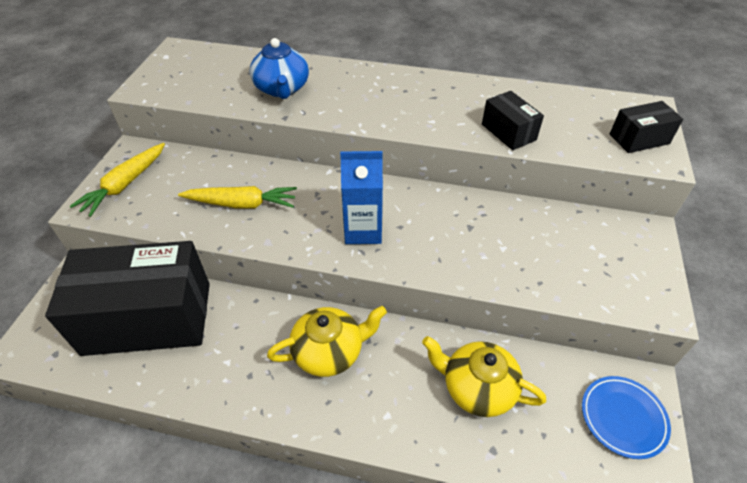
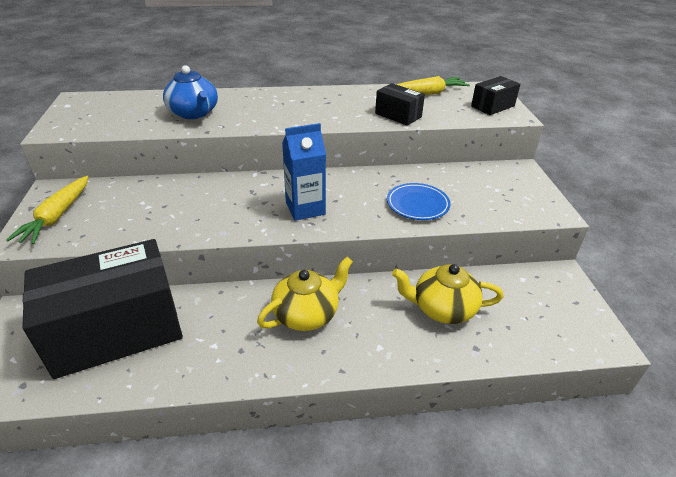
camera: 20 degrees left, 10 degrees down
yellow carrot [178,186,297,209] -> yellow carrot moved to [396,76,470,95]
blue plate [582,376,671,459] -> blue plate moved to [387,183,451,220]

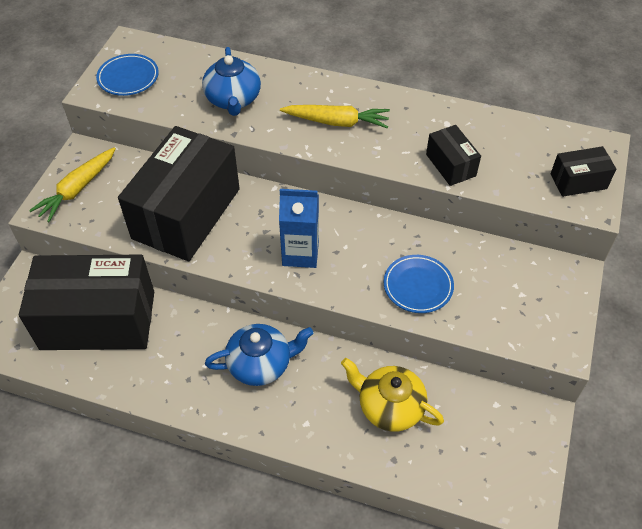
camera: 25 degrees right, 15 degrees up
yellow teapot [257,257,353,331] -> blue teapot [205,324,313,386]
yellow carrot [396,76,470,95] -> yellow carrot moved to [280,105,390,129]
none -> blue plate [96,54,159,96]
none -> black box [118,126,240,261]

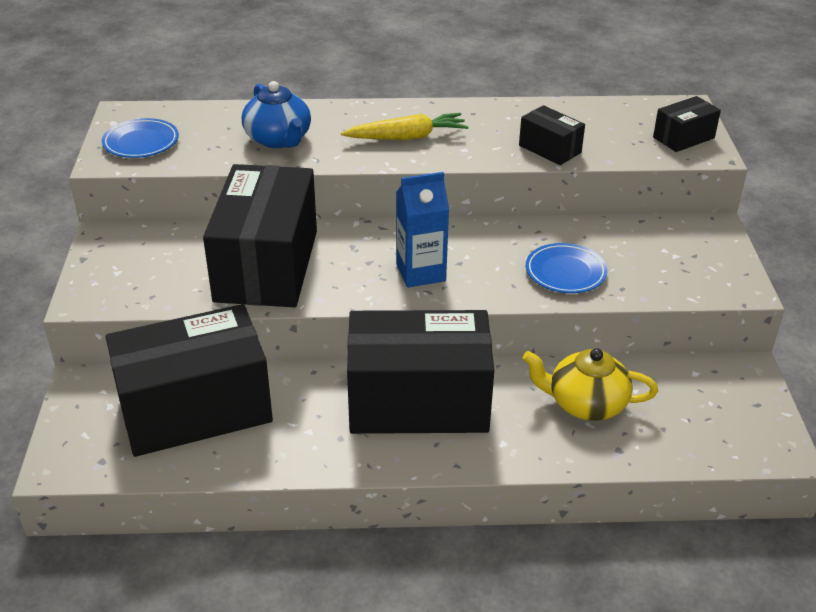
camera: 20 degrees left, 15 degrees down
yellow carrot [29,147,116,222] -> none
blue teapot [205,324,313,386] -> black box [347,310,494,434]

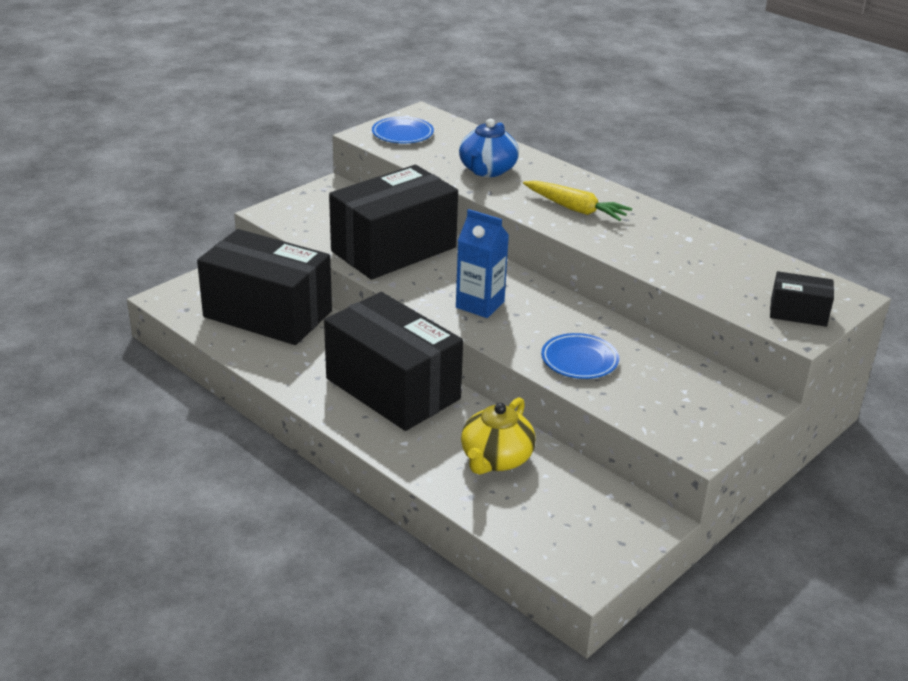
camera: 45 degrees right, 5 degrees down
black box [519,105,585,165] -> none
yellow teapot [523,348,658,421] -> yellow teapot turned 120 degrees counterclockwise [461,397,536,475]

